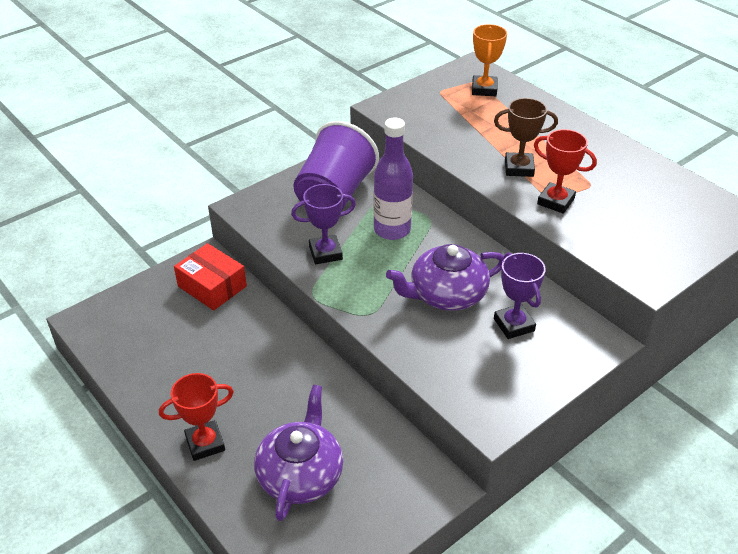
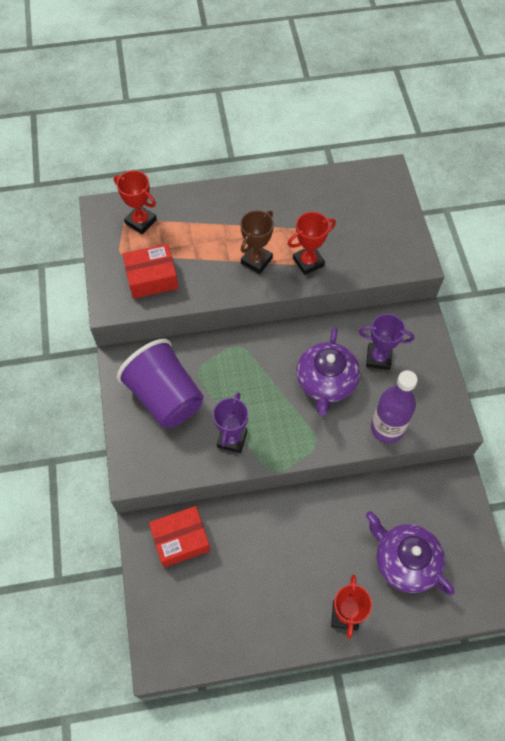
camera: 60 degrees left, 20 degrees up
purple bottle [374,118,413,240] -> purple bottle moved to [371,370,418,443]
orange trophy [472,24,507,96] -> red trophy [114,170,157,234]
none -> red box [122,244,178,299]

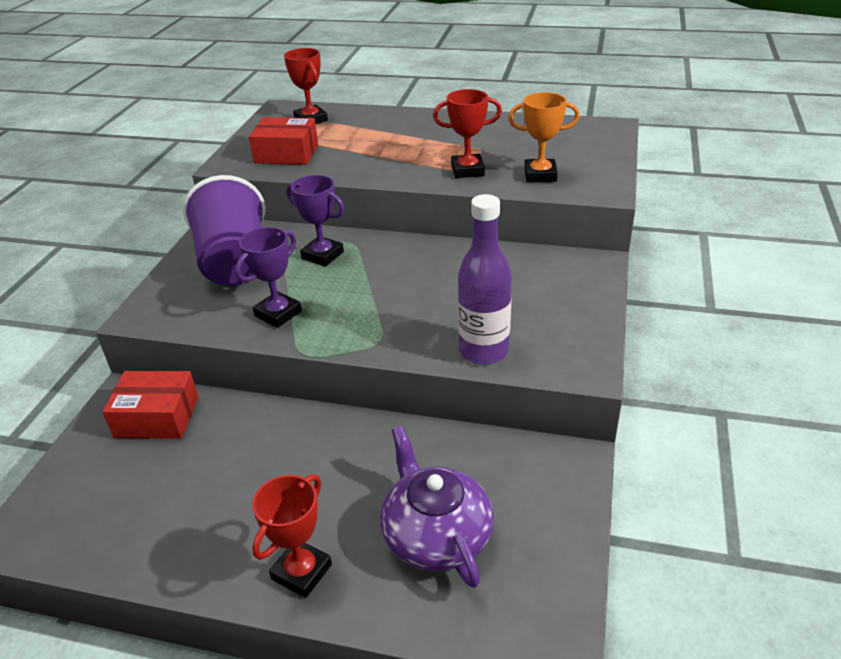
camera: 25 degrees right, 25 degrees down
brown trophy [240,210,274,274] -> none
purple teapot [296,327,360,416] -> none
purple trophy [358,314,414,370] -> purple trophy moved to [286,175,344,267]
none -> orange trophy [508,92,580,182]

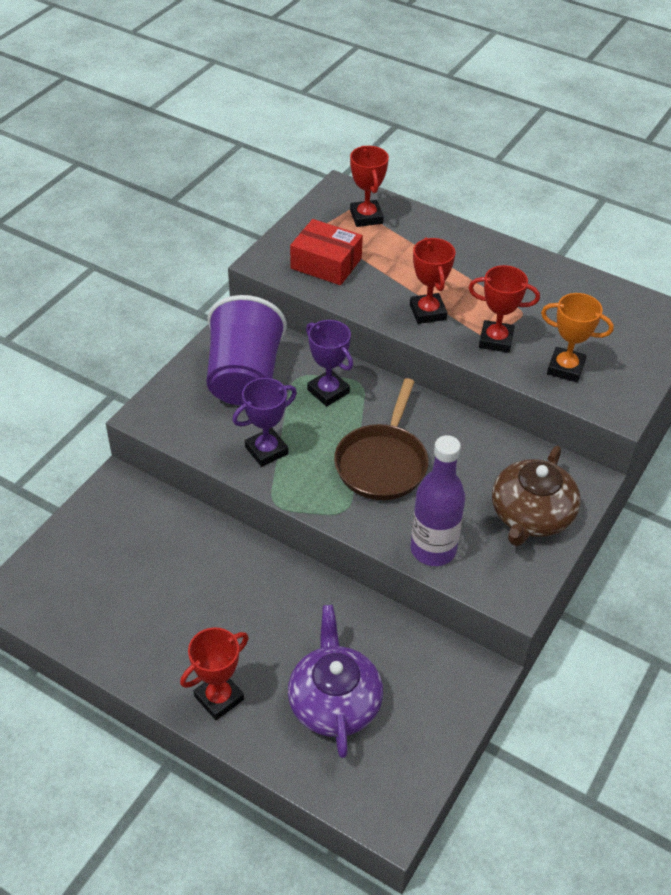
camera: 15 degrees right, 10 degrees up
red box [103,371,199,439] -> none
none -> brown pan [334,378,429,500]
none -> red trophy [410,237,455,324]
none -> brown teapot [492,446,581,546]

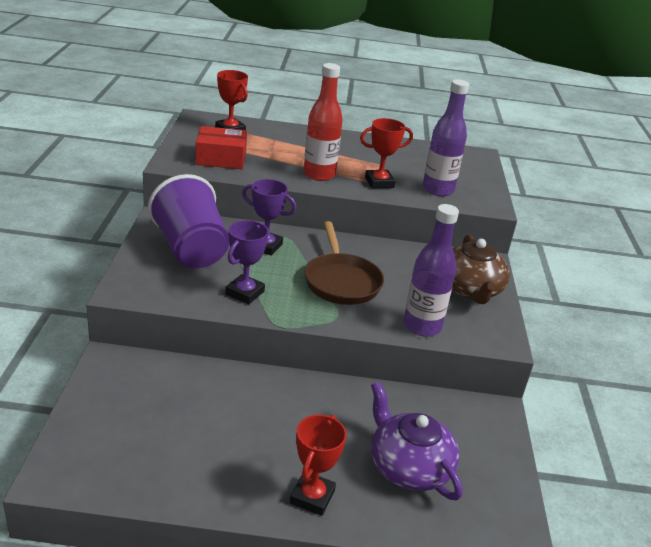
camera: 30 degrees left, 15 degrees down
red trophy [410,237,455,324] -> red bottle [303,63,343,181]
orange trophy [541,293,614,382] -> purple bottle [423,79,469,196]

